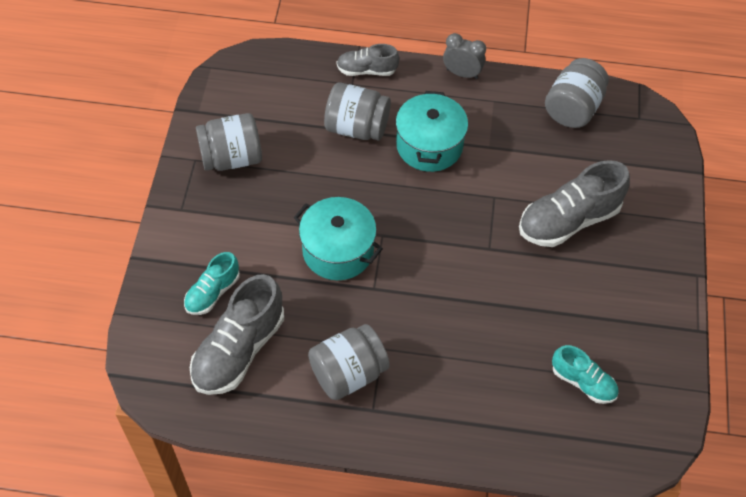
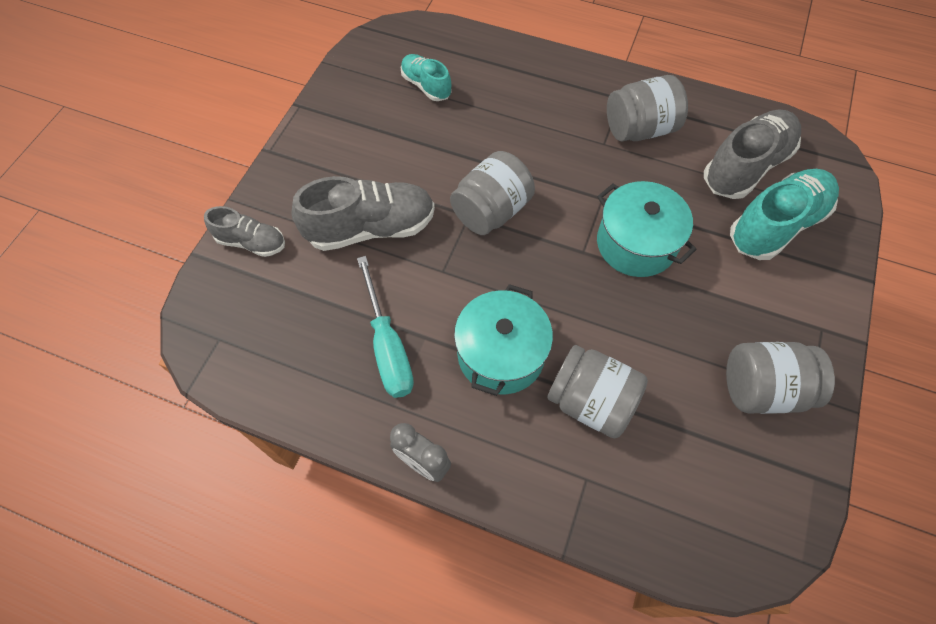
camera: 165 degrees left, 5 degrees up
turquoise shoe [184,252,240,315] -> turquoise shoe [730,169,839,260], size x1.75
grey shoe [337,44,399,76] -> grey shoe moved to [204,206,285,257]
grey jar [545,58,609,128] -> grey jar moved to [450,151,535,235]
none -> turquoise screwdriver [357,256,414,398]

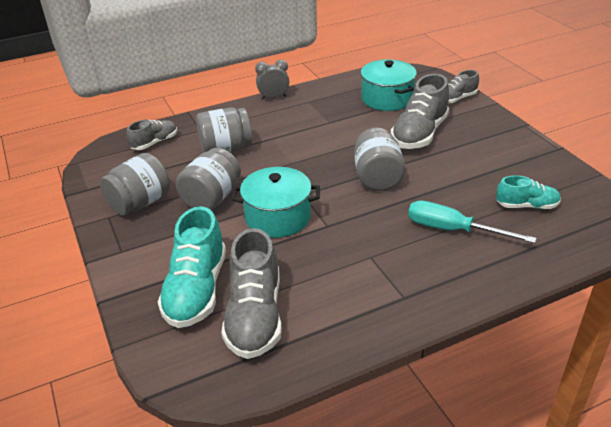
camera: 135 degrees right, 25 degrees down
turquoise screwdriver [357,256,414,398] -> turquoise screwdriver moved to [408,200,536,243]
turquoise pot [454,284,553,396] -> turquoise pot moved to [361,60,417,111]
grey jar [607,75,688,141] -> grey jar moved to [176,148,241,210]
none -> grey shoe [126,120,177,150]

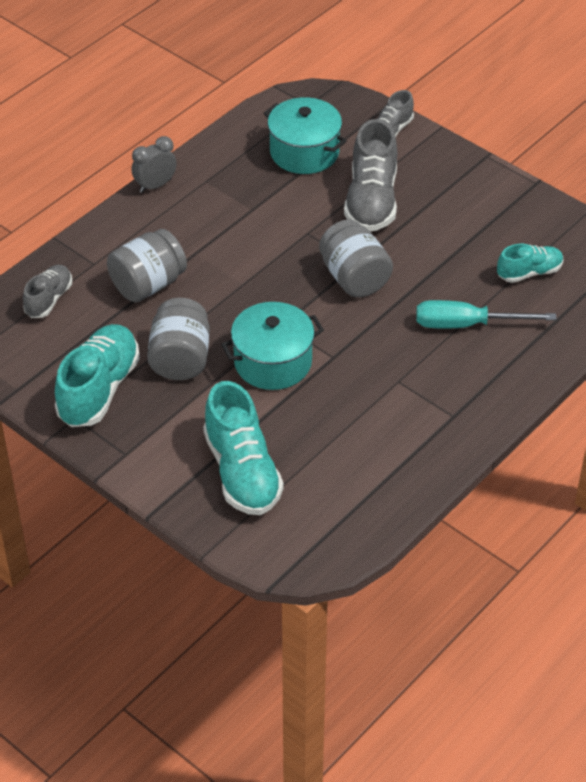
camera: 25 degrees left, 10 degrees up
grey jar [100,153,170,215] -> turquoise shoe [55,324,140,427]
grey shoe [221,228,282,359] -> none

